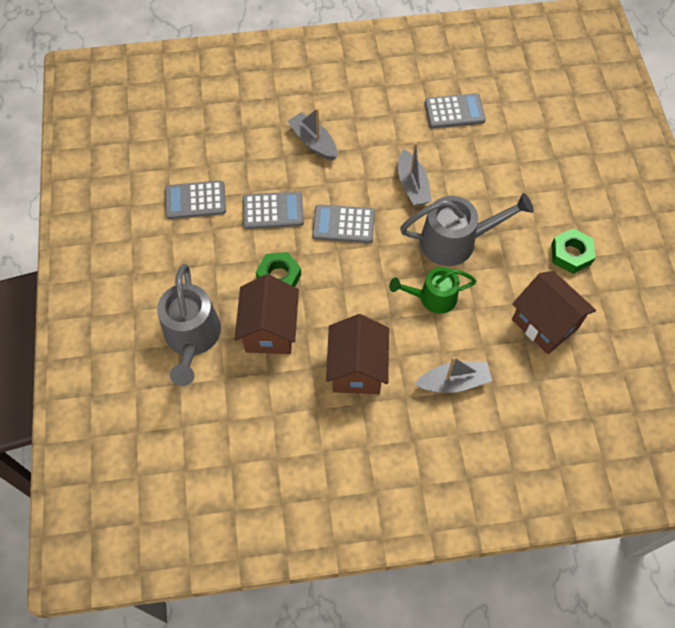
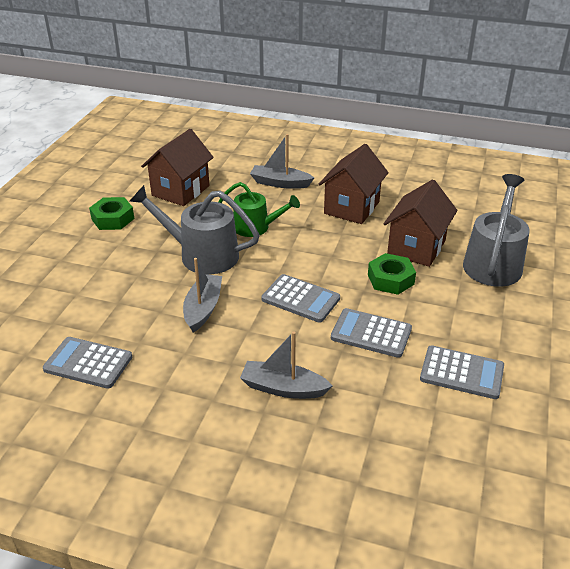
camera: 155 degrees left, 25 degrees down
grey boat [288,108,337,161] -> grey boat turned 120 degrees clockwise [240,331,333,399]
brown house [512,271,596,354] -> brown house turned 45 degrees clockwise [141,129,214,206]

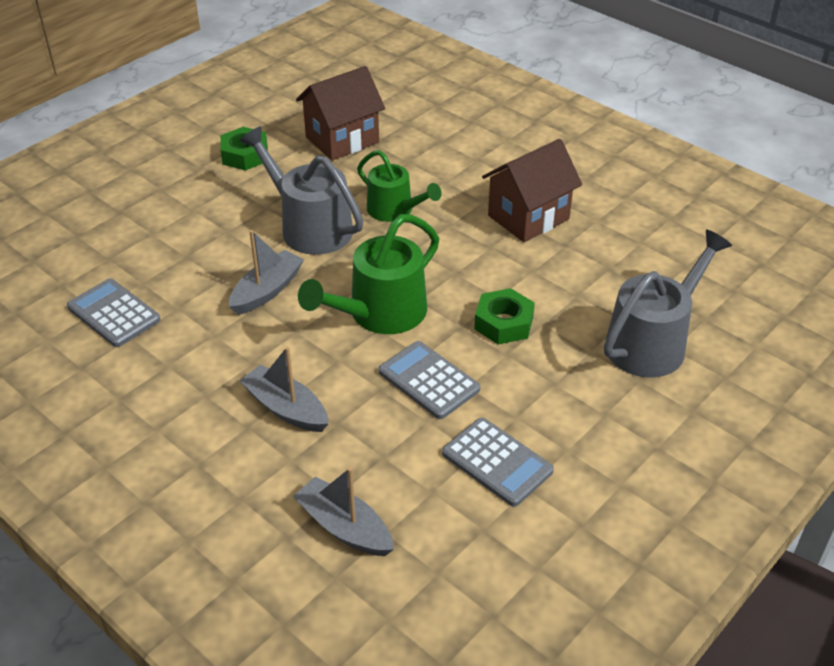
camera: 25 degrees right, 5 degrees up
grey boat [250,134,314,189] -> grey boat moved to [293,467,394,556]
grey calculator [262,274,340,323] -> green watering can [298,214,439,334]
brown house [384,179,458,267] -> none

